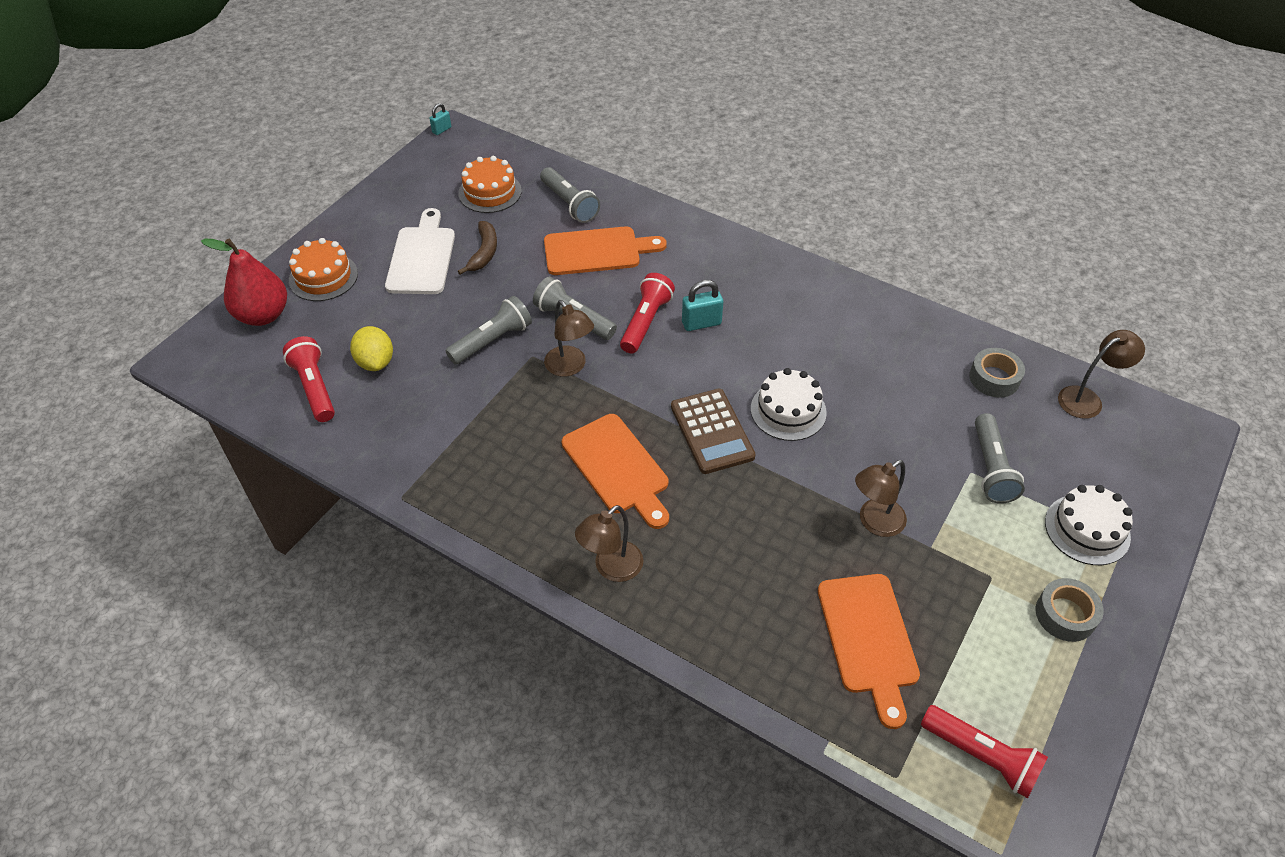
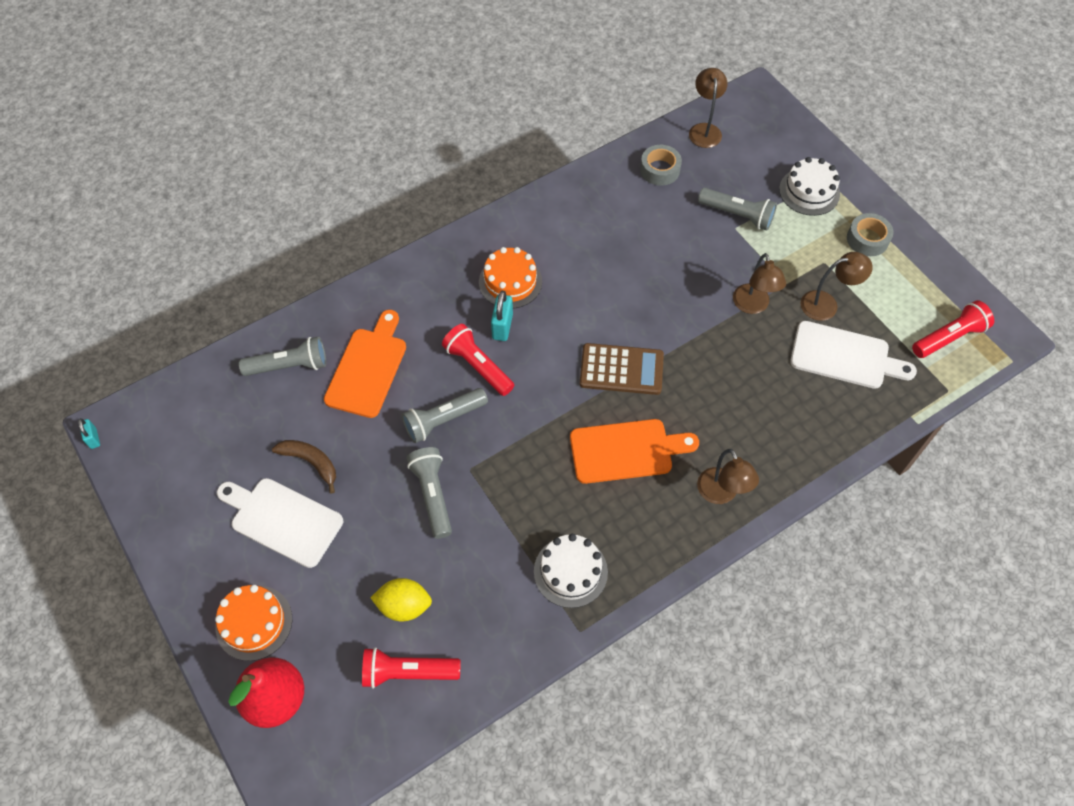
camera: 65 degrees left, 10 degrees up
orange cake [458,156,522,213] -> orange cake moved to [479,247,542,309]
brown lamp [544,300,594,377] -> brown lamp moved to [801,252,873,321]
white cake [751,368,827,441] -> white cake moved to [534,534,608,608]
orange cutting board [818,574,920,729] -> white cutting board [790,321,917,389]

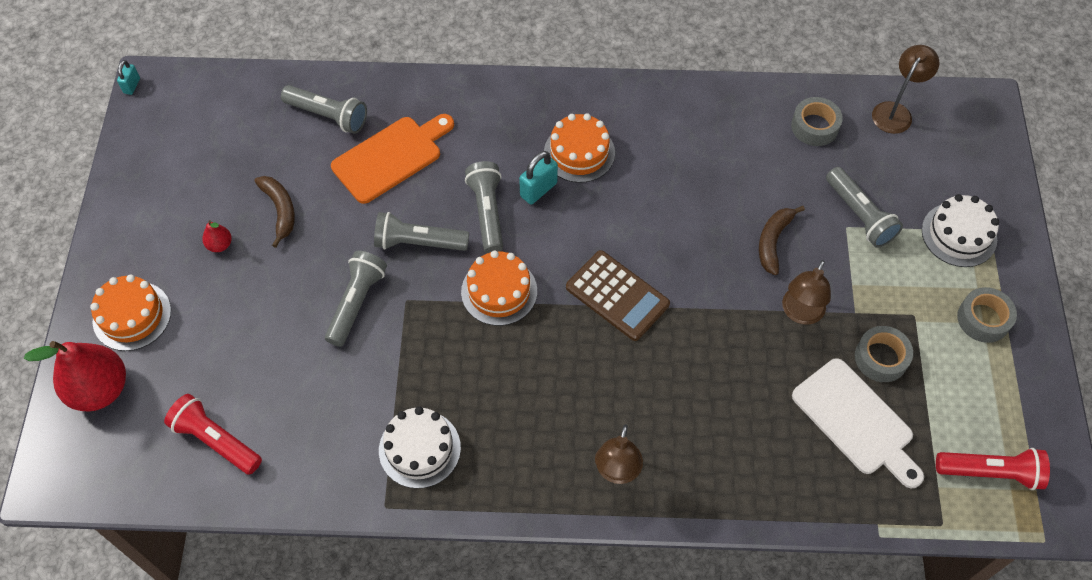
camera: 35 degrees right, 0 degrees up
white cutting board [217,478,343,568] -> red pear [202,220,232,252]
yellow lemon [370,578,432,621] -> none
red flashlight [442,324,514,396] -> grey flashlight [465,161,503,253]
orange cutting board [570,419,699,484] -> none
brown lamp [801,252,873,321] -> grey tape [855,326,913,382]
none -> orange cake [461,250,537,326]
none -> brown banana [759,206,805,275]

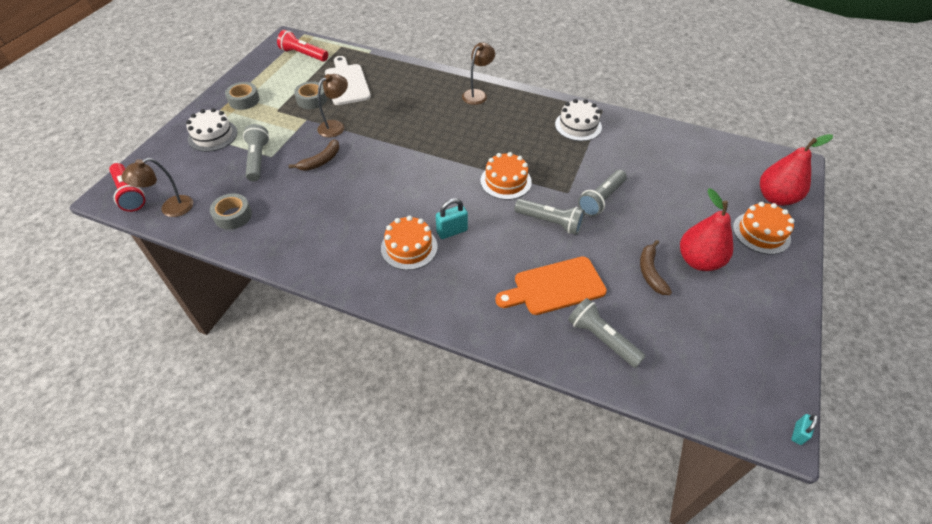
camera: 160 degrees left, 10 degrees down
red flashlight [164,394,262,475] -> red flashlight moved to [109,163,145,212]
red pear [202,220,232,252] -> red pear [680,188,733,271], size x2.24
grey flashlight [465,161,503,253] -> none
brown calculator [566,250,670,341] -> none

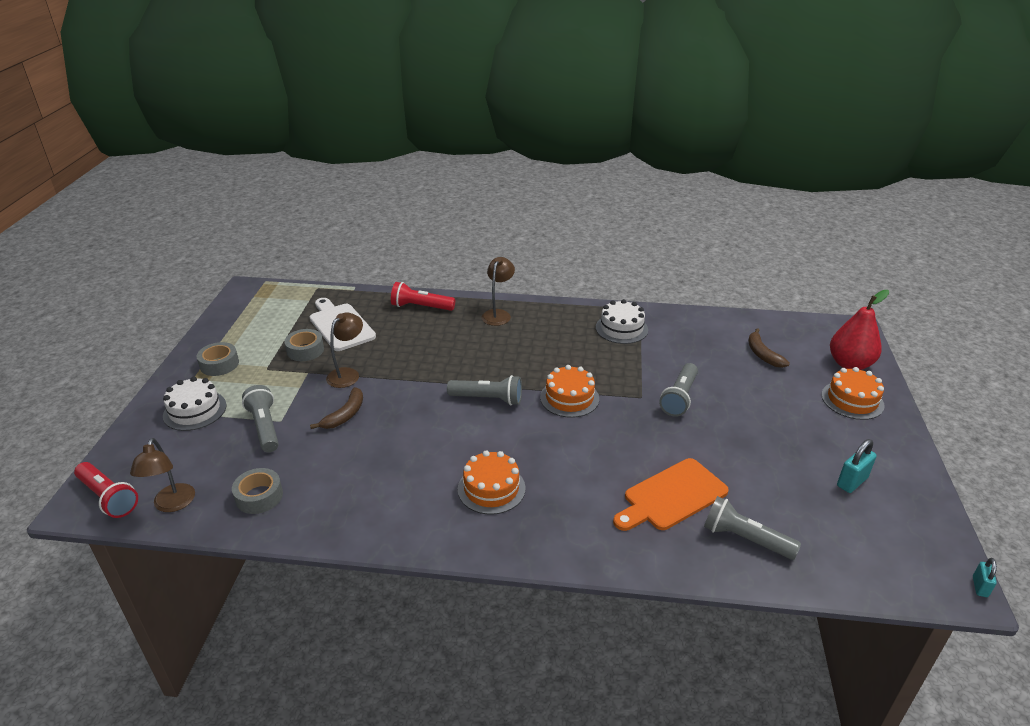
camera: 15 degrees left, 15 degrees down
brown lamp [121,158,193,217] -> brown lamp turned 45 degrees counterclockwise [130,438,195,512]
red flashlight [277,30,328,61] -> red flashlight moved to [391,282,455,311]
turquoise padlock [436,198,468,239] -> turquoise padlock moved to [837,439,877,493]
grey flashlight [514,199,585,235] -> grey flashlight moved to [447,375,522,405]
brown banana [640,240,672,295] -> brown banana moved to [748,328,790,368]
red pear [680,188,733,271] -> none

